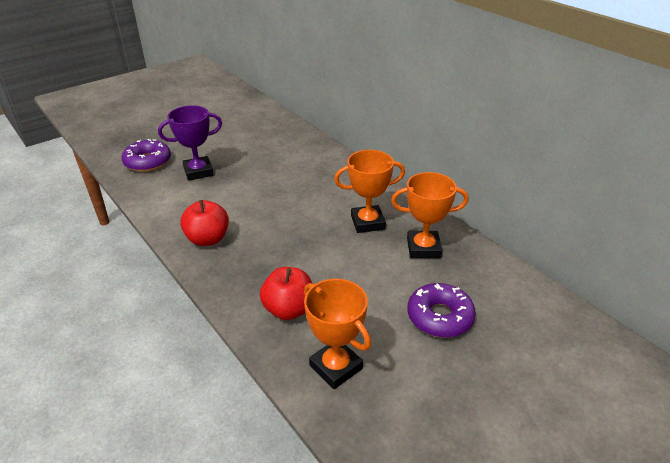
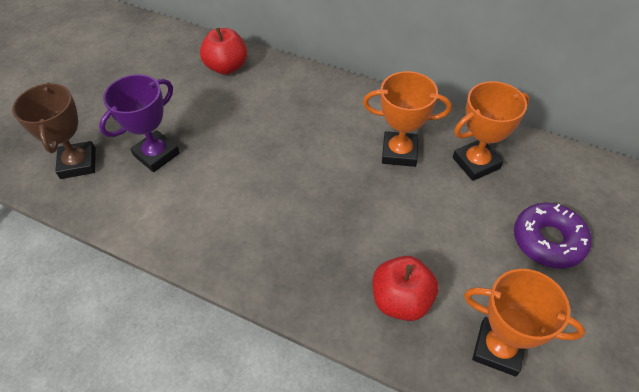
camera: 25 degrees left, 15 degrees up
purple donut [121,139,171,172] -> brown trophy [12,82,96,179]
red apple [180,200,229,246] -> red apple moved to [200,28,247,75]
orange trophy [334,150,405,233] -> orange trophy turned 45 degrees clockwise [363,71,451,167]

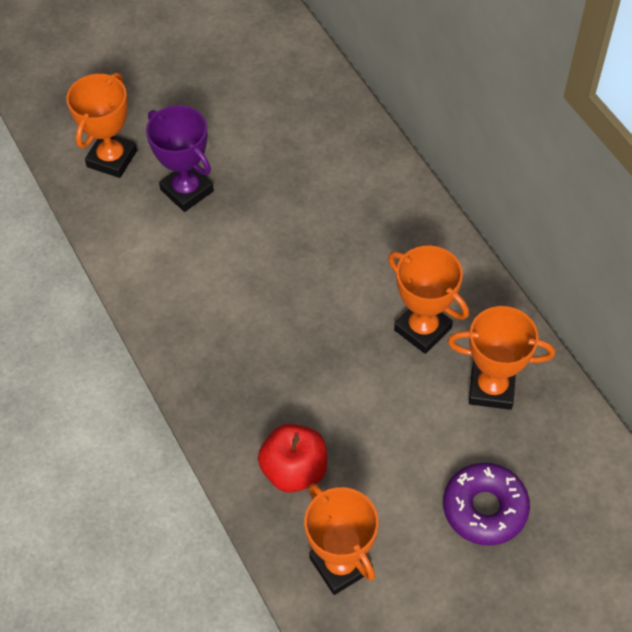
camera: 35 degrees right, 5 degrees up
brown trophy [12,82,96,179] -> orange trophy [66,73,137,178]
purple trophy [99,74,180,172] -> purple trophy turned 60 degrees clockwise [146,105,214,212]
red apple [200,28,247,75] -> none

